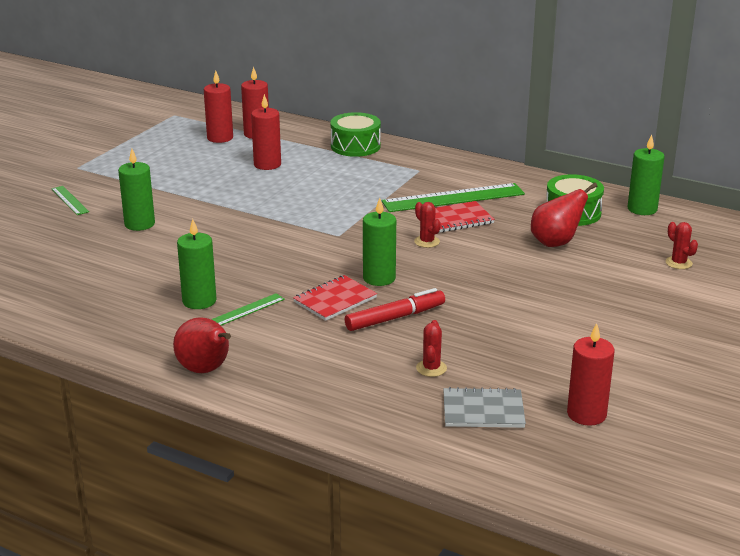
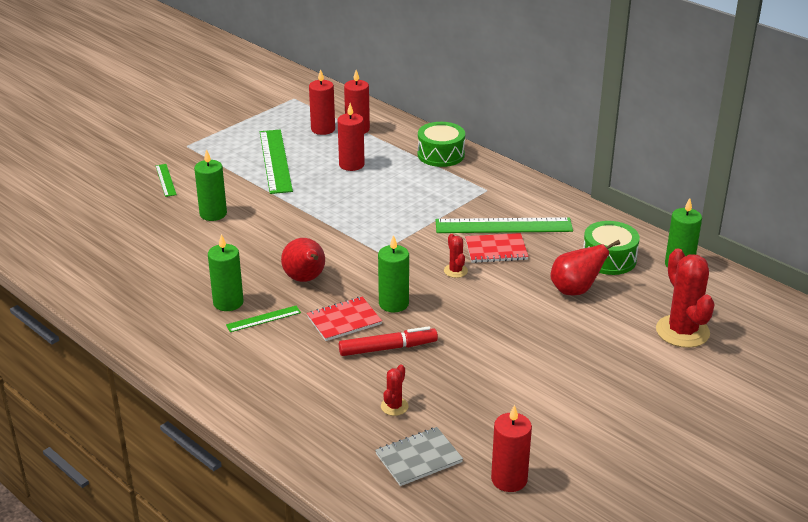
camera: 15 degrees right, 5 degrees up
red pear [173,317,231,373] -> red pear moved to [281,238,325,282]
grey notebook [443,387,526,428] -> grey notebook turned 45 degrees counterclockwise [375,427,463,486]
red cactus [666,222,698,269] -> red cactus [656,249,715,348], size x2.07
none -> green ruler [260,130,293,194]

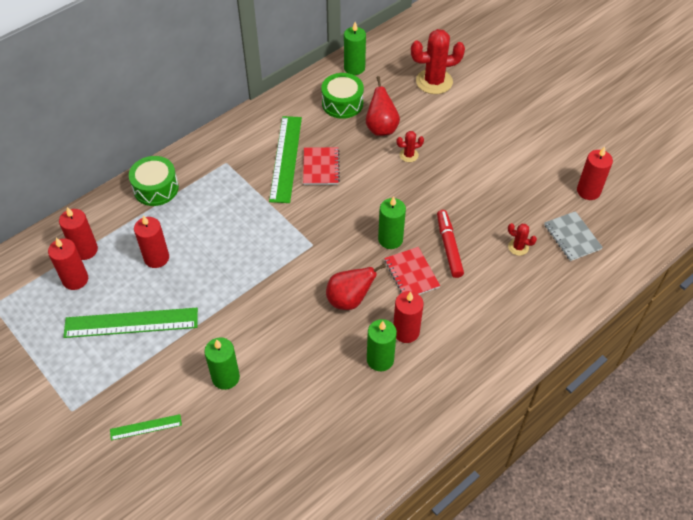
camera: 85 degrees left, 20 degrees up
green ruler [226,305,301,332] -> red candle [393,291,423,343]
red cactus [444,234,468,278] -> red cactus moved to [397,131,424,162]

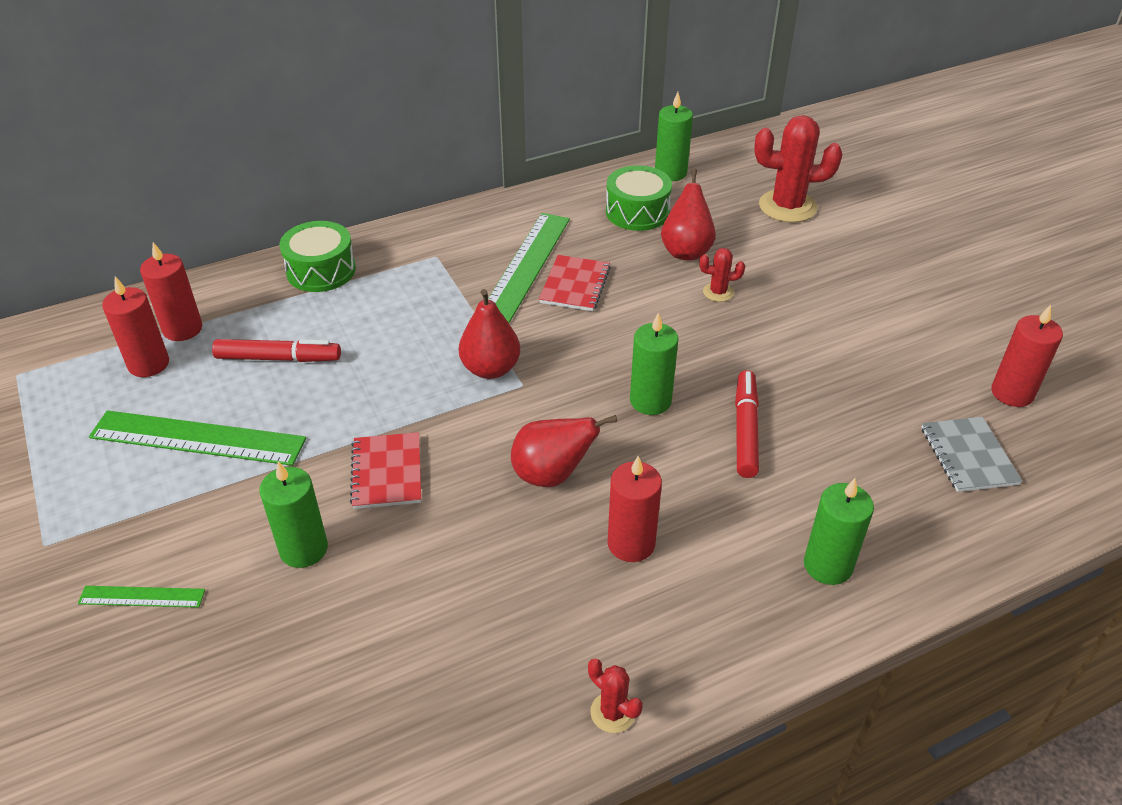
camera: 15 degrees right, 10 degrees down
red candle [134,215,169,268] -> red marker [212,339,341,362]
green candle [367,319,397,371] -> green candle moved to [804,478,874,585]
red notebook [384,247,440,295] -> red notebook moved to [350,432,421,509]
red cactus [508,223,537,256] -> red cactus moved to [588,658,643,733]
none -> red pear [459,289,520,379]

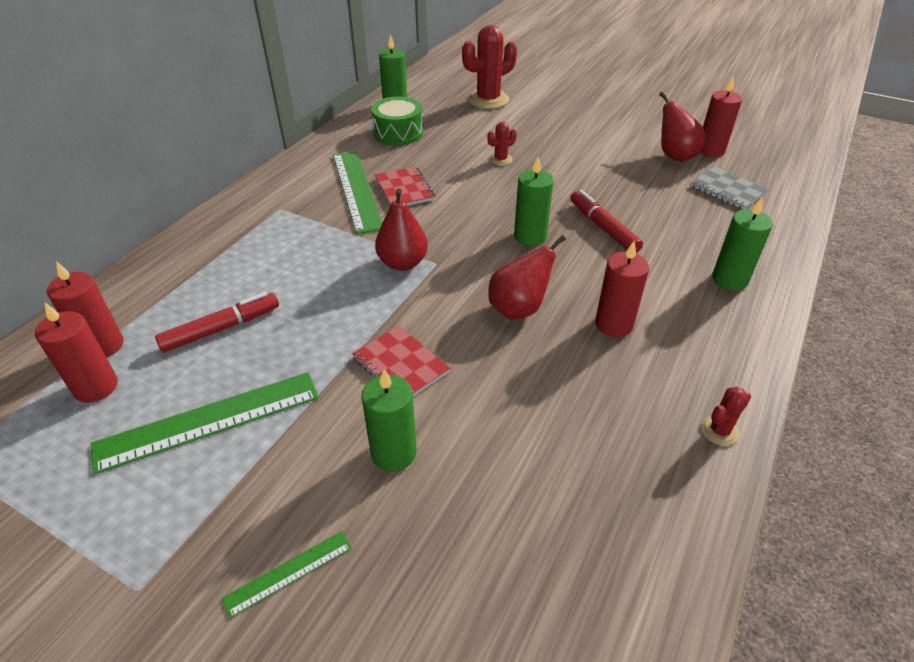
camera: 35 degrees left, 0 degrees up
green drum [279,221,356,292] -> none
red cactus [588,658,643,733] -> red cactus turned 45 degrees counterclockwise [701,387,751,446]
red pear [661,168,716,260] -> red pear moved to [659,92,706,162]

